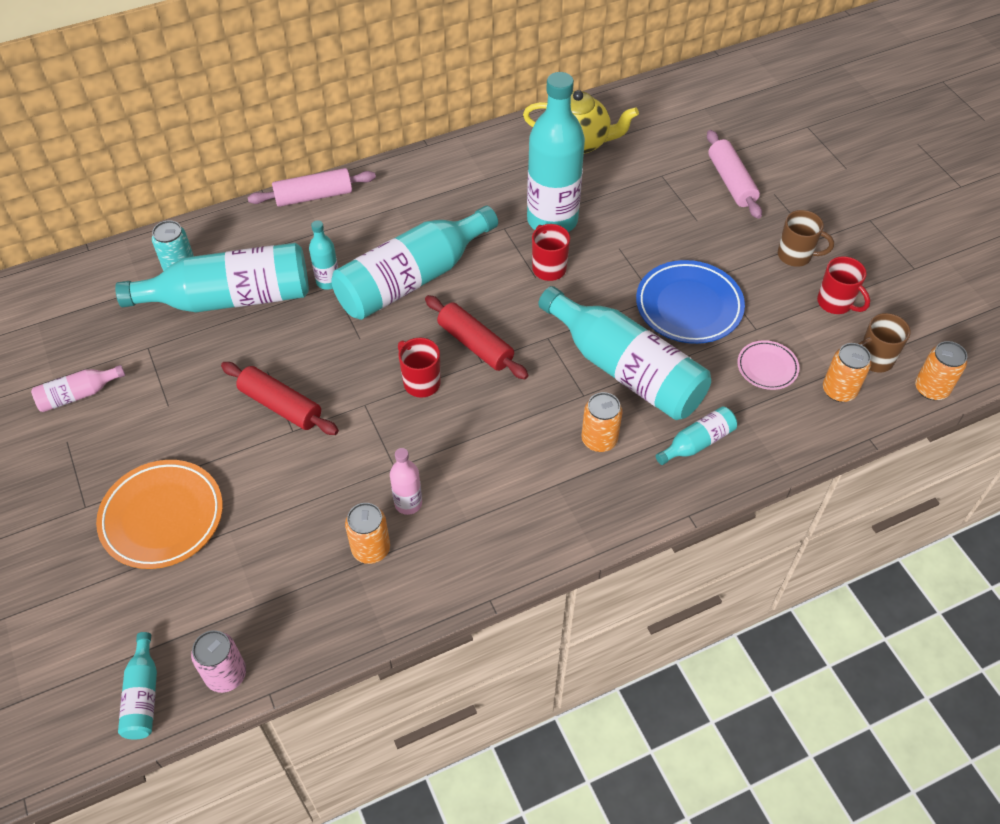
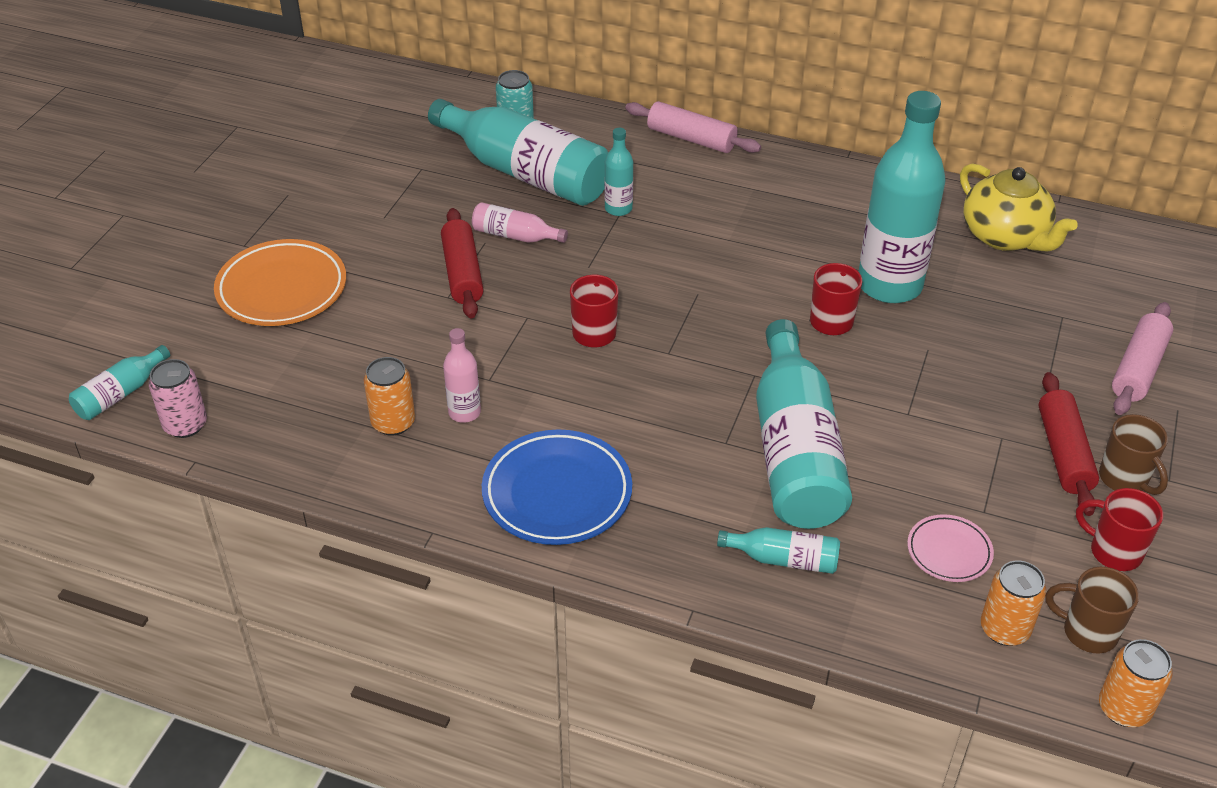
camera: 45 degrees right, 10 degrees down
pink bottle [31,365,125,412] -> pink bottle moved to [472,202,568,243]
turquoise bottle [331,206,498,320] -> none
red rolling pin [425,295,528,379] -> red rolling pin moved to [1039,372,1099,516]
orange can [581,392,623,452] -> none
blue plate [636,260,745,344] -> blue plate moved to [482,429,632,545]
red mug [817,256,870,314] -> red mug turned 120 degrees clockwise [1076,488,1163,571]

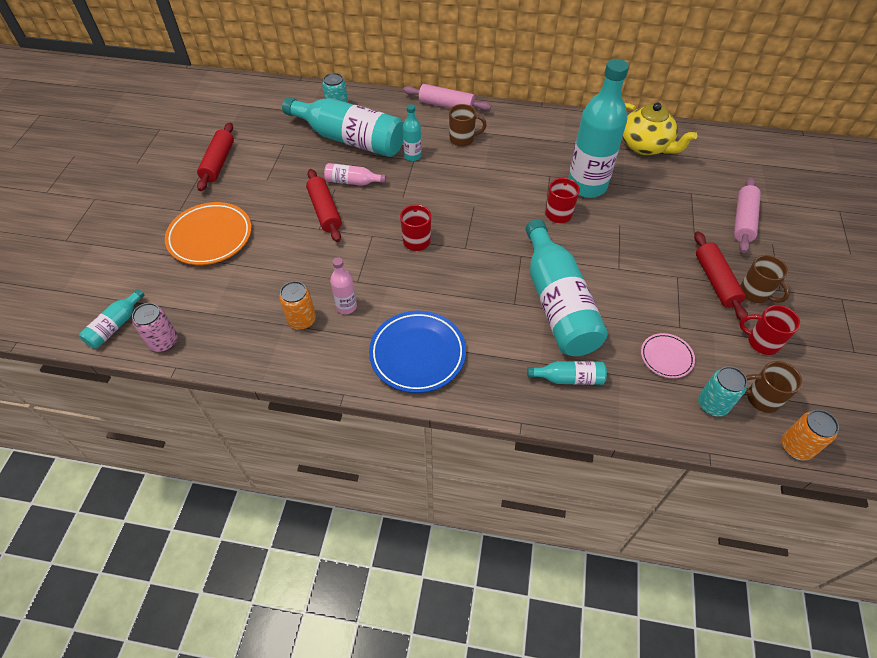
camera: 10 degrees left, 10 degrees up
orange can [981,560,1046,646] -> turquoise can [698,366,747,417]
none -> red rolling pin [197,123,234,191]
none -> brown mug [449,104,487,147]

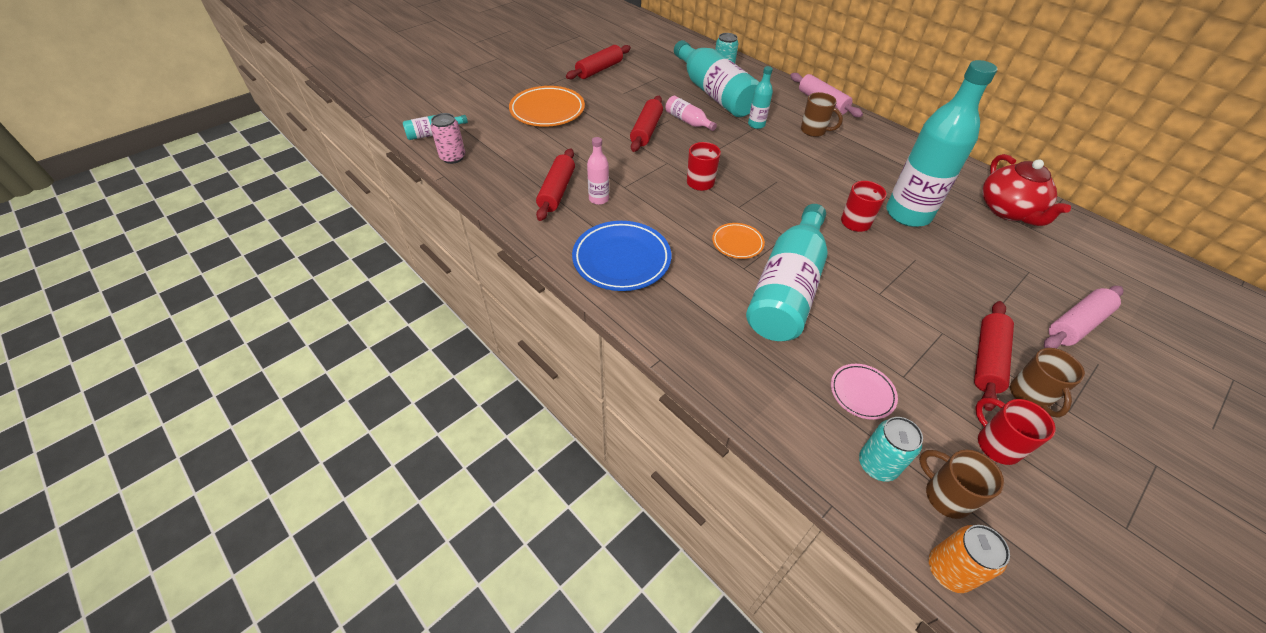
camera: 35 degrees right, 5 degrees down
orange can [279,281,316,330] -> red rolling pin [536,148,575,221]
turquoise bottle [527,361,607,385] -> none
yellow teapot [622,103,697,155] -> red teapot [982,154,1071,226]
none -> orange plate [712,223,765,259]

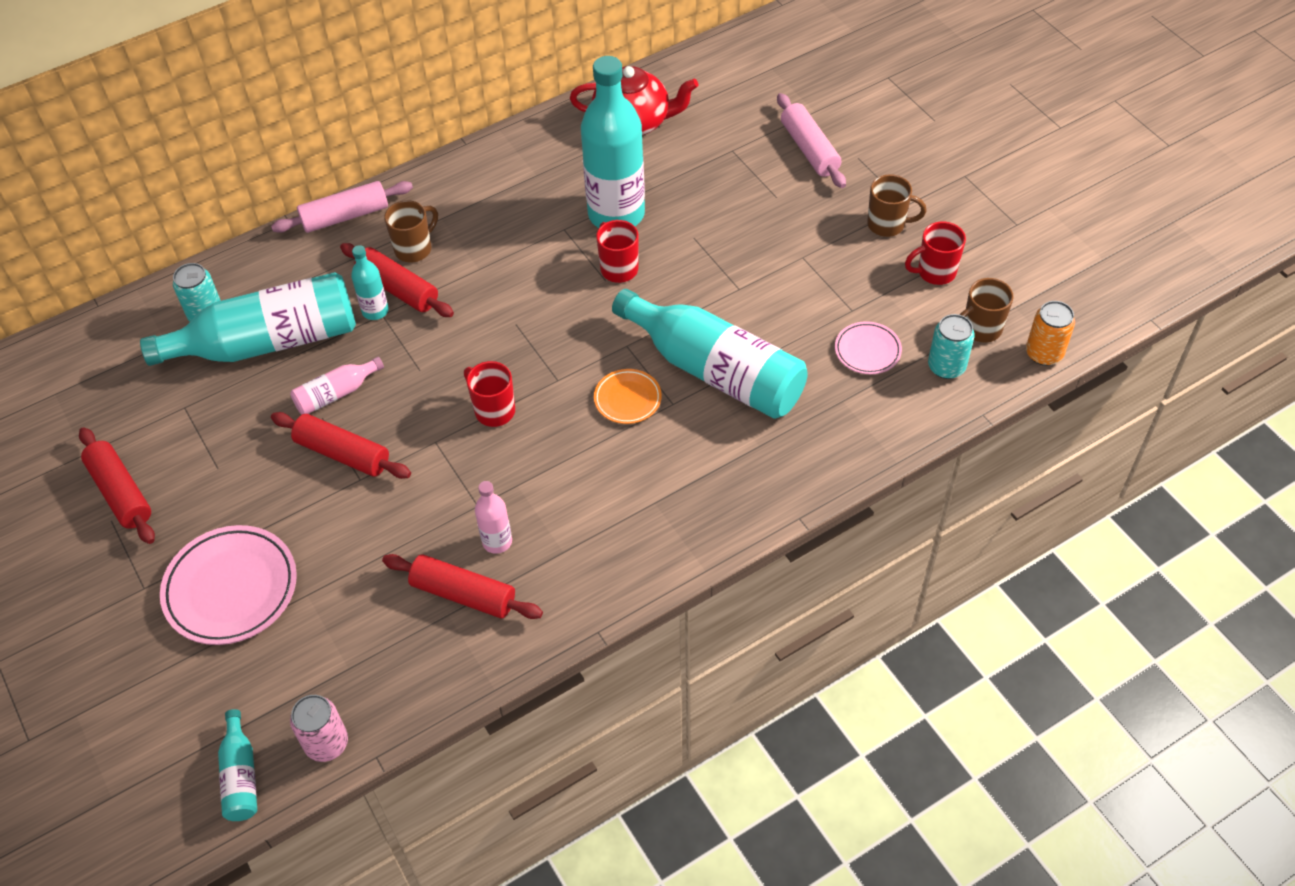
camera: 75 degrees left, 5 degrees up
orange plate [509,86,585,127] -> pink plate [160,525,297,645]
blue plate [572,221,671,291] -> none
red rolling pin [974,301,1014,411] -> red rolling pin moved to [340,243,454,317]

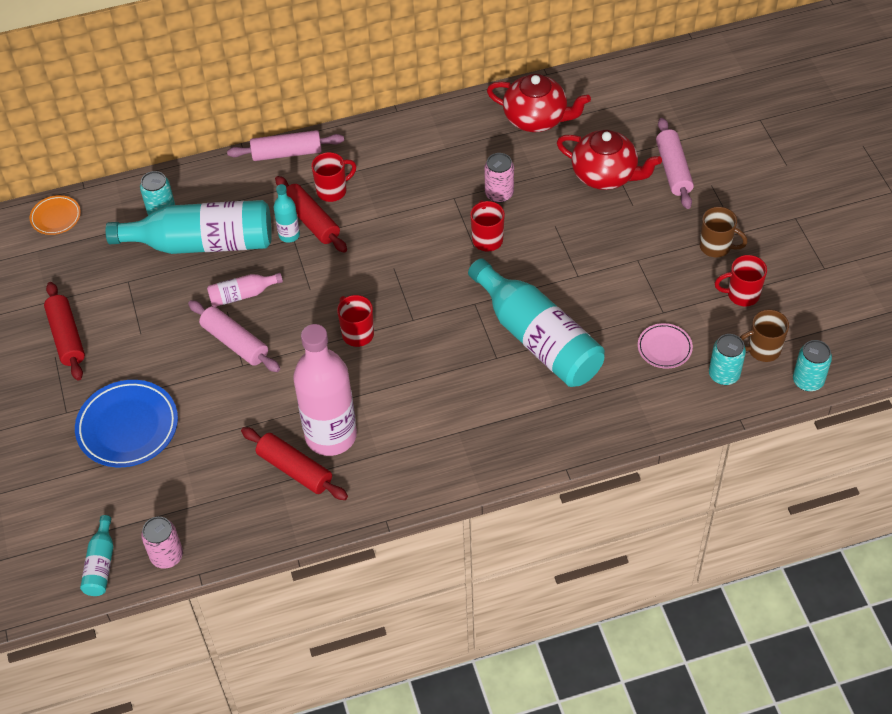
camera: 15 degrees right, 0 degrees up
pink plate [160,525,297,645] -> blue plate [75,380,178,467]
red rolling pin [271,412,411,479] -> pink rolling pin [188,300,280,372]
brown mug [384,200,438,263] -> red mug [311,152,356,202]
pink bottle [475,481,512,554] -> pink bottle [293,324,357,456], size x2.21
turquoise bottle [581,56,645,228] -> pink can [484,153,514,203]
orange plate [594,369,662,424] -> orange plate moved to [30,195,81,235]
orange can [1026,301,1075,366] -> turquoise can [793,340,832,391]
none -> red teapot [557,130,662,190]

